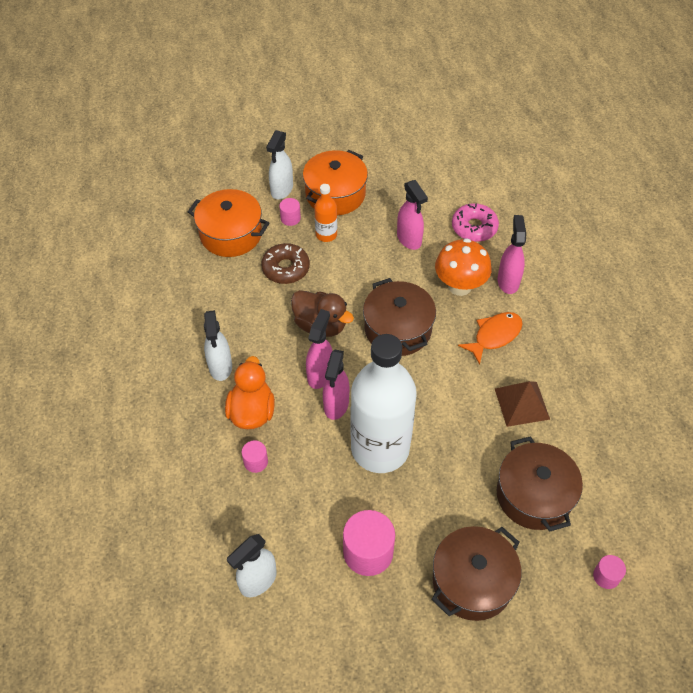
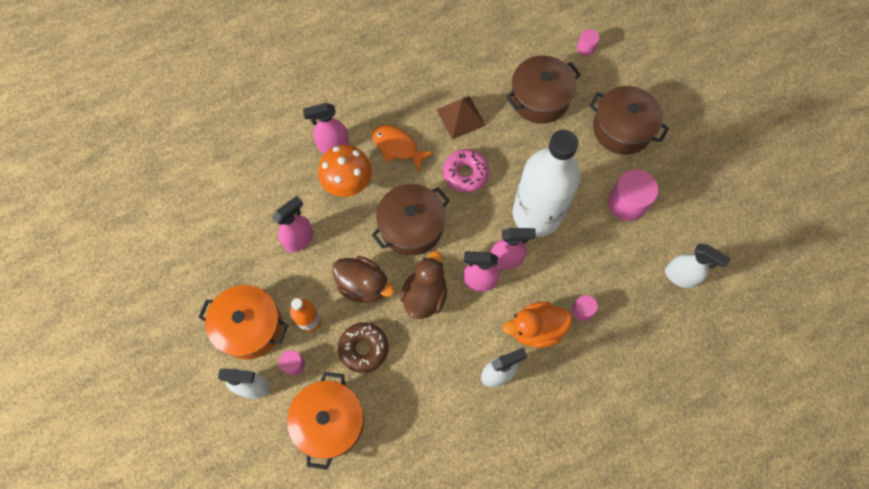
camera: 105 degrees left, 15 degrees up
pink donut [452,203,499,242] -> pink donut moved to [443,149,489,193]
none -> brown duck [332,256,395,303]

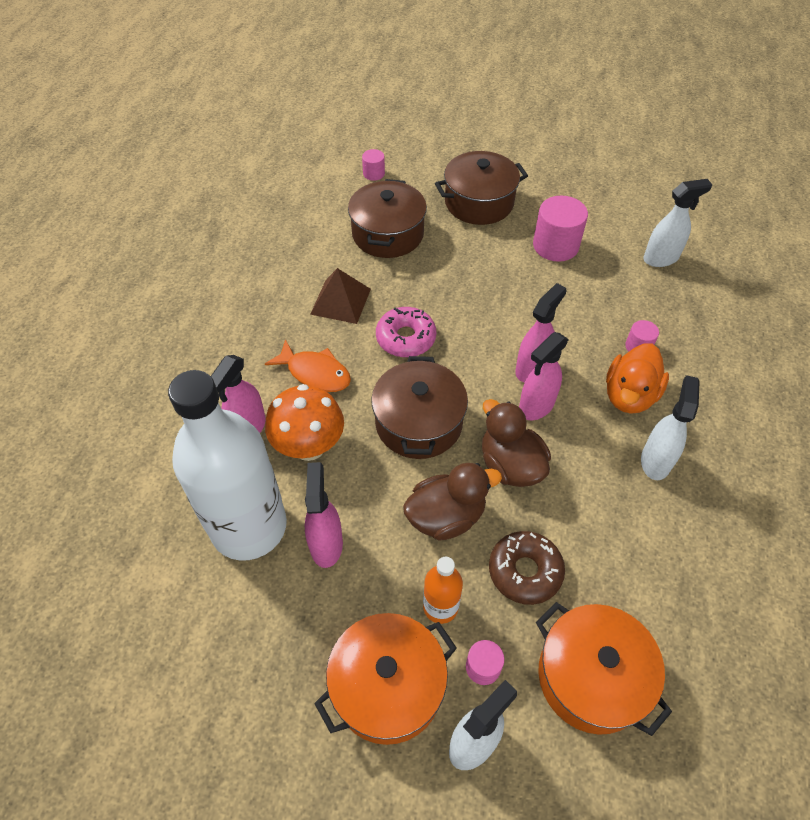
camera: 50 degrees left, 15 degrees down
orange fish [372,125,434,172] -> orange fish turned 135 degrees counterclockwise [265,339,351,392]
white bottle [512,130,581,237] -> white bottle moved to [168,370,287,560]

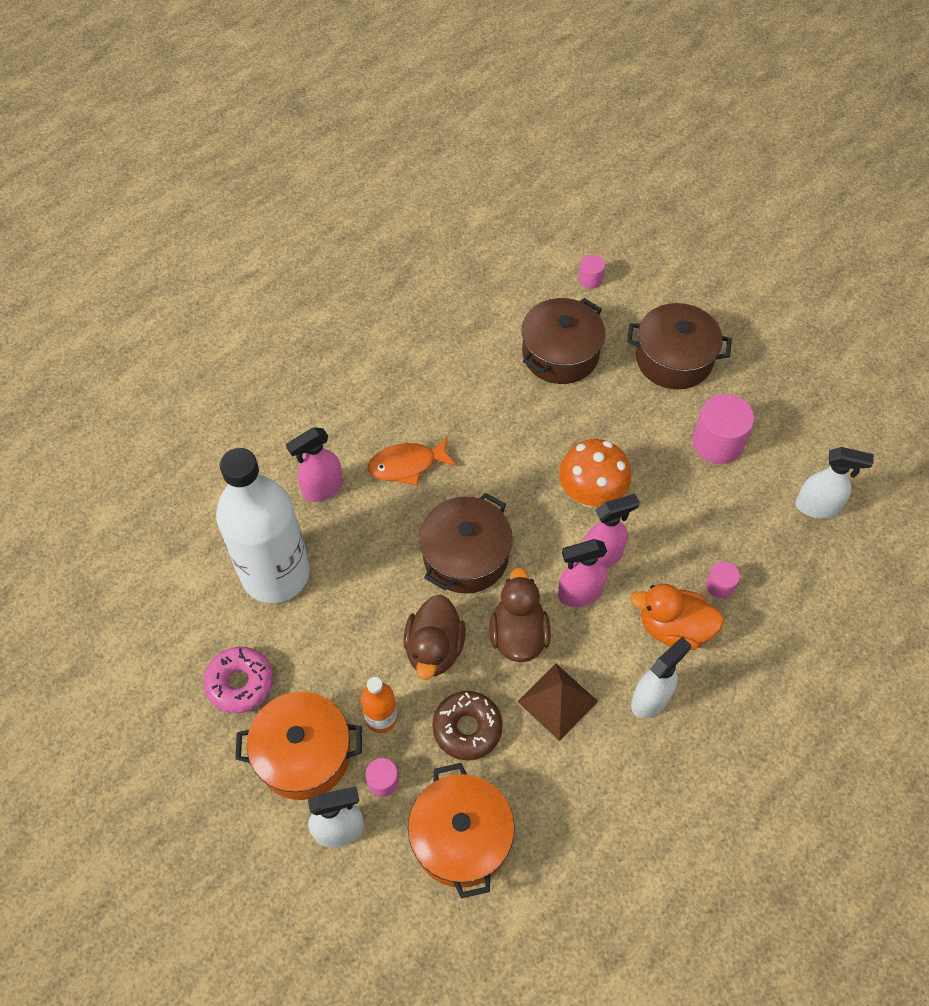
camera: 30 degrees right, 5 degrees up
orange fish [265,339,351,392] -> orange fish turned 105 degrees clockwise [368,436,457,486]
orange mushroom [265,384,344,461] -> orange mushroom moved to [559,439,631,508]
pink spray bottle [305,462,343,568] -> none
brown pyramid [310,268,371,324] -> brown pyramid moved to [517,664,598,741]
pink donut [376,307,436,357] -> pink donut moved to [203,647,273,714]
brown duck [403,463,502,541] -> brown duck turned 90 degrees clockwise [403,595,466,680]
orange duck [606,343,669,414] -> orange duck turned 45 degrees clockwise [630,584,724,650]

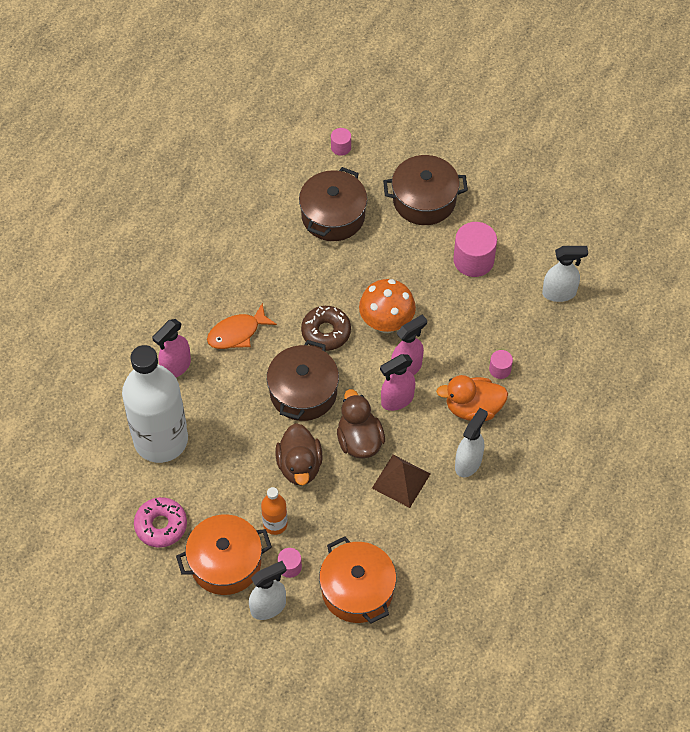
camera: 15 degrees left, 0 degrees up
brown donut [432,691,503,760] -> brown donut moved to [301,306,351,351]

